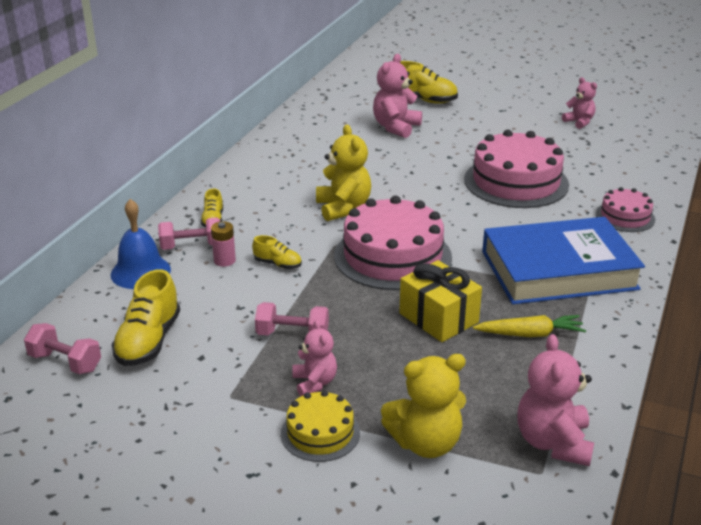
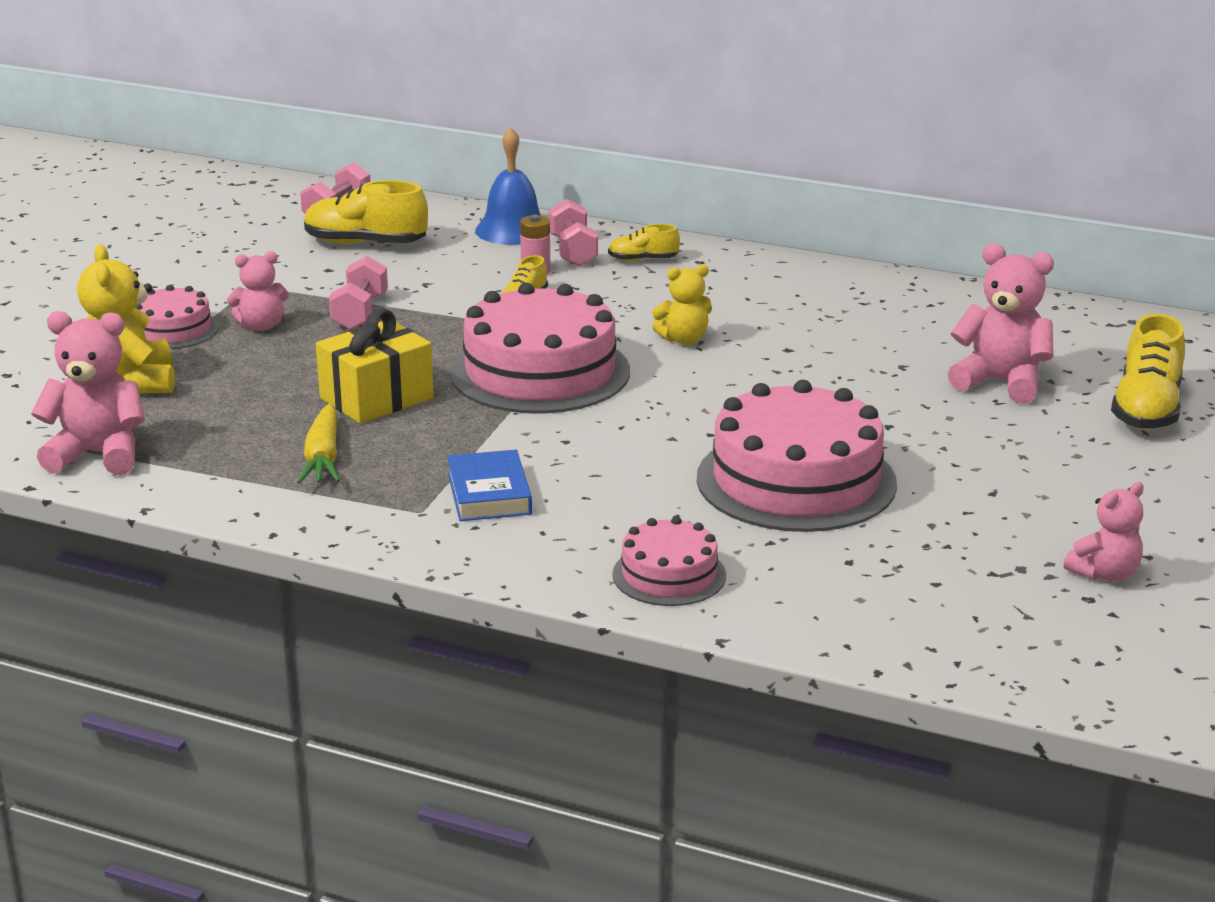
camera: 90 degrees right, 5 degrees down
yellow cake [281,390,360,462] -> pink cake [135,285,219,349]
yellow teddy bear [316,125,371,221] -> yellow teddy bear [652,264,712,345], size x0.62
blue book [482,217,645,304] -> blue book [447,450,532,521], size x0.45

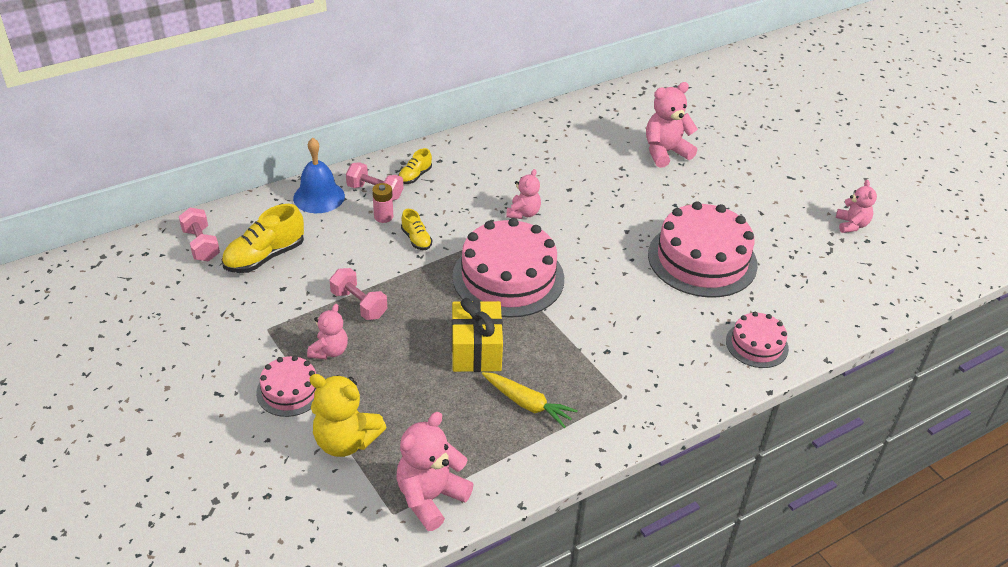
camera: 55 degrees left, 15 degrees up
blue book [447,450,532,521] -> none
yellow teddy bear [652,264,712,345] -> pink teddy bear [506,169,541,219]
yellow shoe [1111,314,1185,430] -> none

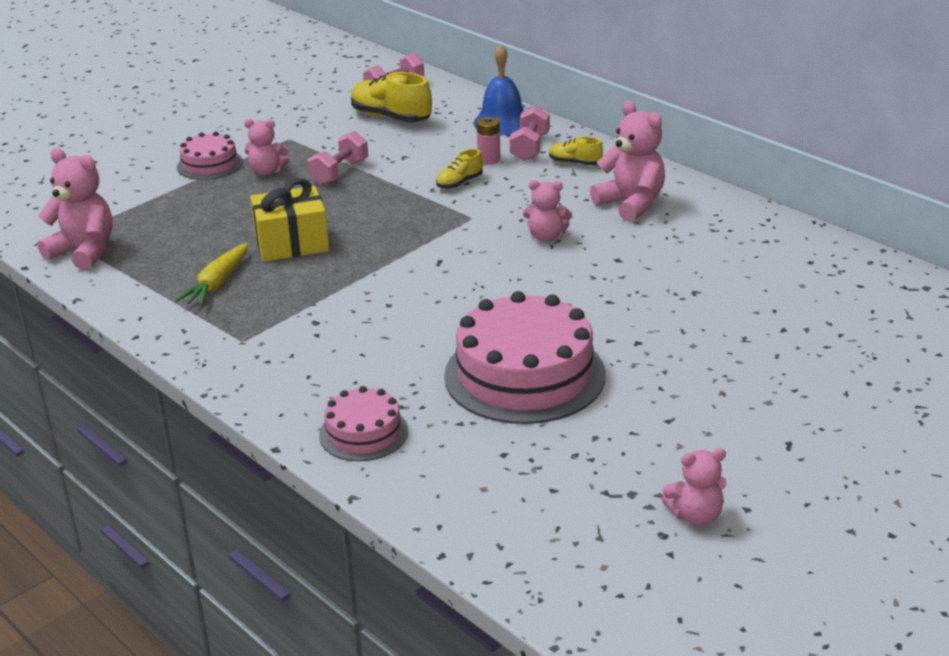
camera: 80 degrees right, 10 degrees down
yellow teddy bear [310,374,386,457] -> none
pink cake [452,218,564,318] -> none
pink teddy bear [646,82,698,168] -> pink teddy bear moved to [590,101,665,222]

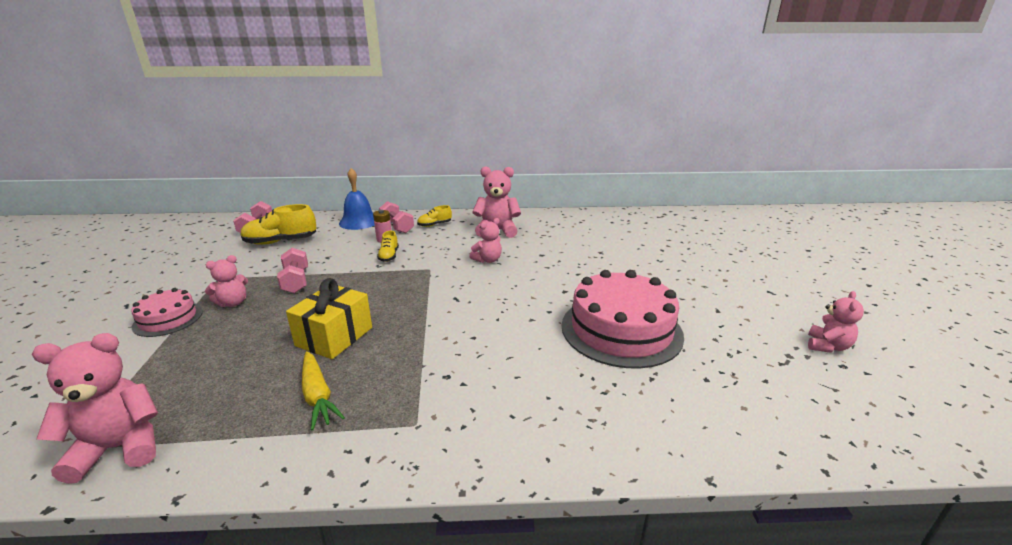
camera: 50 degrees left, 5 degrees down
pink cake [319,386,408,461] -> none

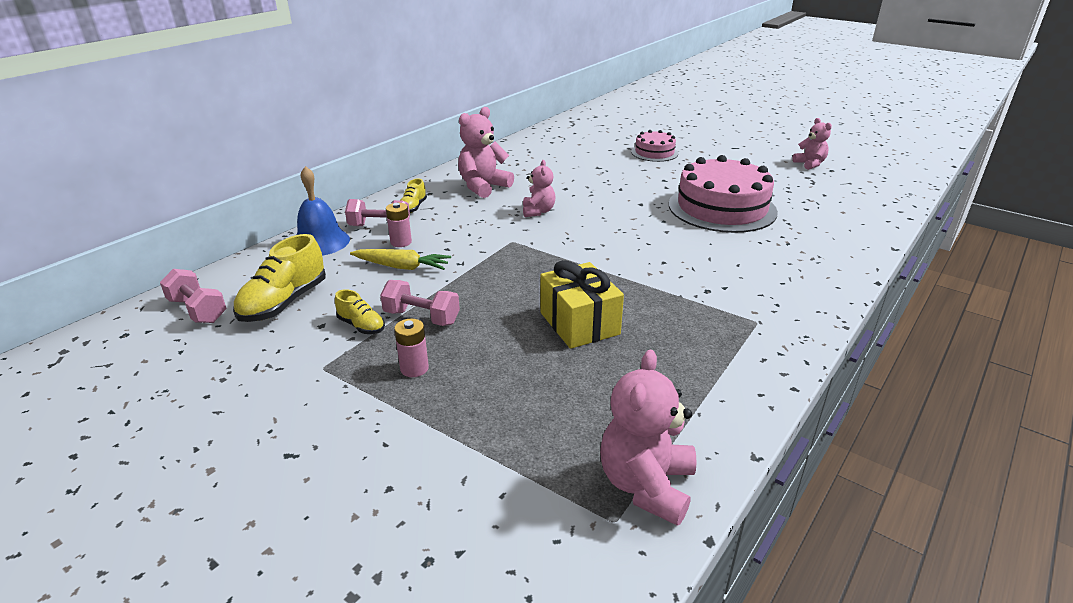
camera: 50 degrees left, 5 degrees up
pink cake [131,288,203,337] -> pink cake moved to [631,130,678,162]
pink teddy bear [205,255,248,307] -> pink battery [394,318,429,377]
yellow carrot [302,351,345,430] -> yellow carrot moved to [350,249,451,270]
yellow shoe [377,231,399,262] -> yellow shoe moved to [335,289,385,334]

